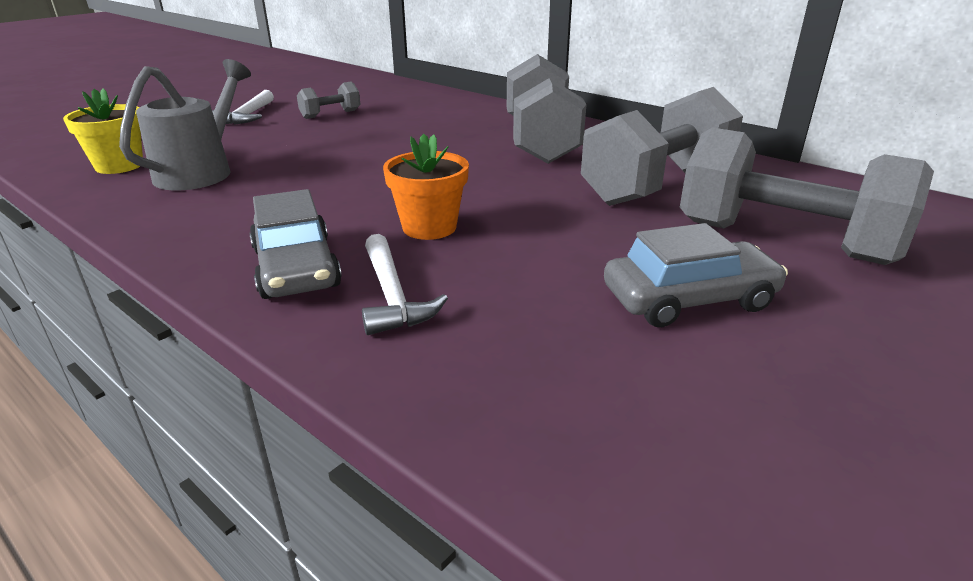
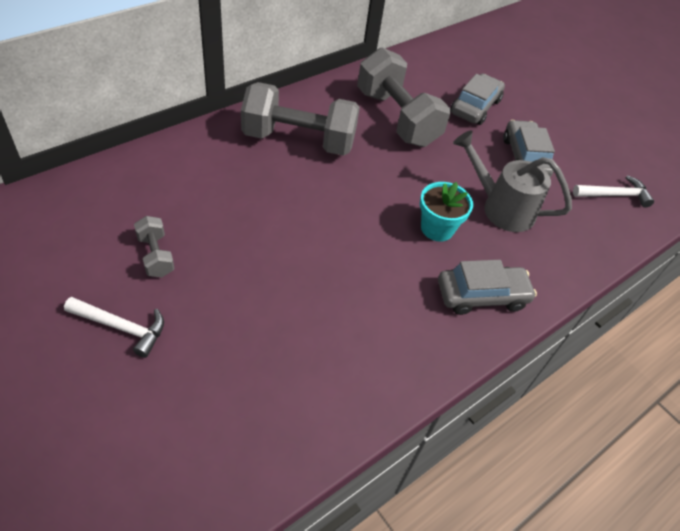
camera: 85 degrees left, 20 degrees up
yellow flower pot [63,88,143,174] -> none
grey watering can [119,59,251,190] -> grey watering can moved to [453,130,572,232]
white hammer [362,234,448,335] -> white hammer moved to [573,175,654,208]
orange flower pot [383,134,469,240] -> turquoise flower pot [420,182,473,242]
grey dumbbell [680,127,934,265] -> grey car [451,73,505,125]

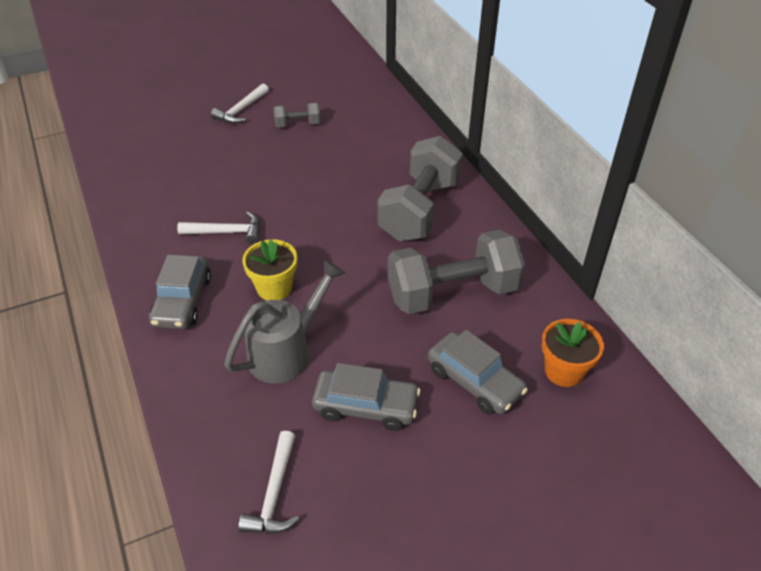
camera: 110 degrees right, 5 degrees down
turquoise flower pot [420,182,473,242] -> yellow flower pot [242,239,297,300]
none -> white hammer [177,212,260,244]
none -> orange flower pot [542,319,604,387]

